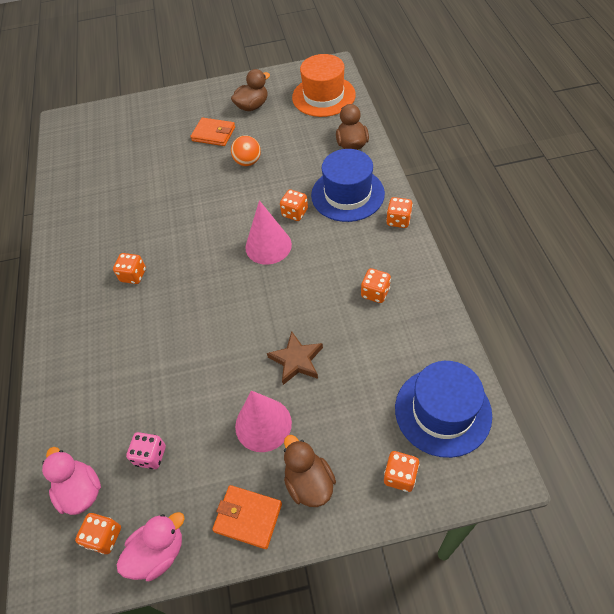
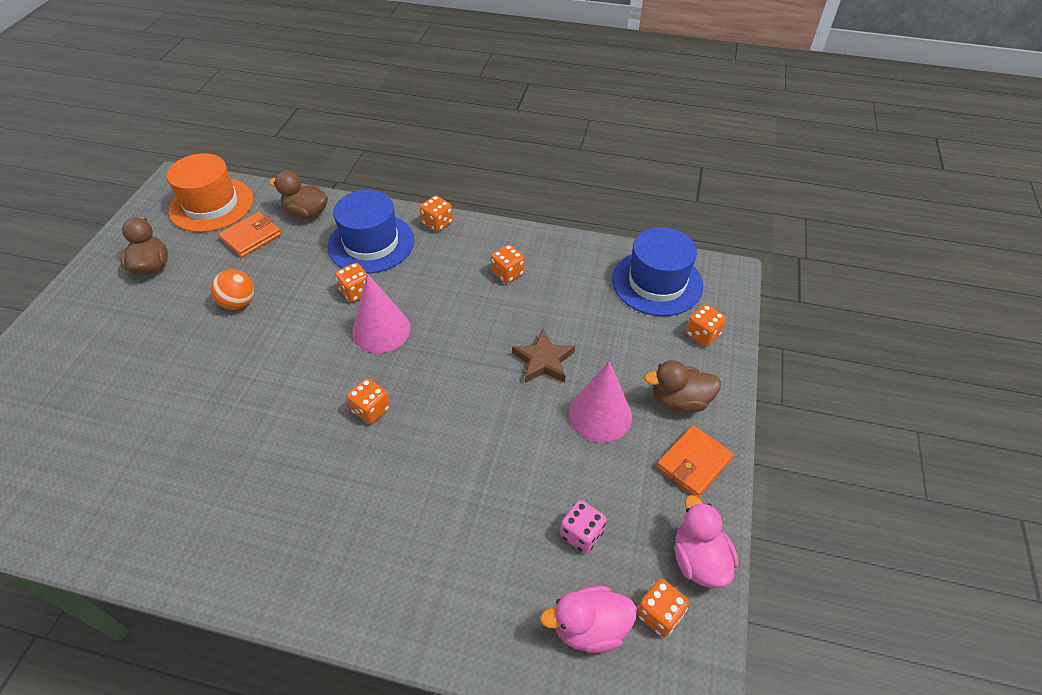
camera: 70 degrees left, 5 degrees down
orange dice [113,253,146,284] -> orange dice moved to [347,378,390,424]
orange wallet [191,118,235,146] -> orange wallet moved to [218,212,282,257]

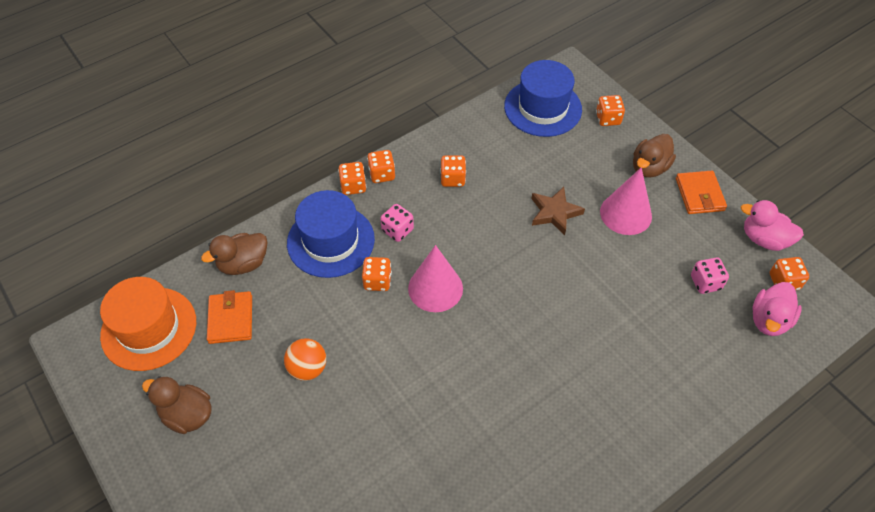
camera: 50 degrees left, 5 degrees up
orange dice [347,378,390,424] -> orange dice moved to [367,150,395,183]
none -> pink dice [380,204,414,242]

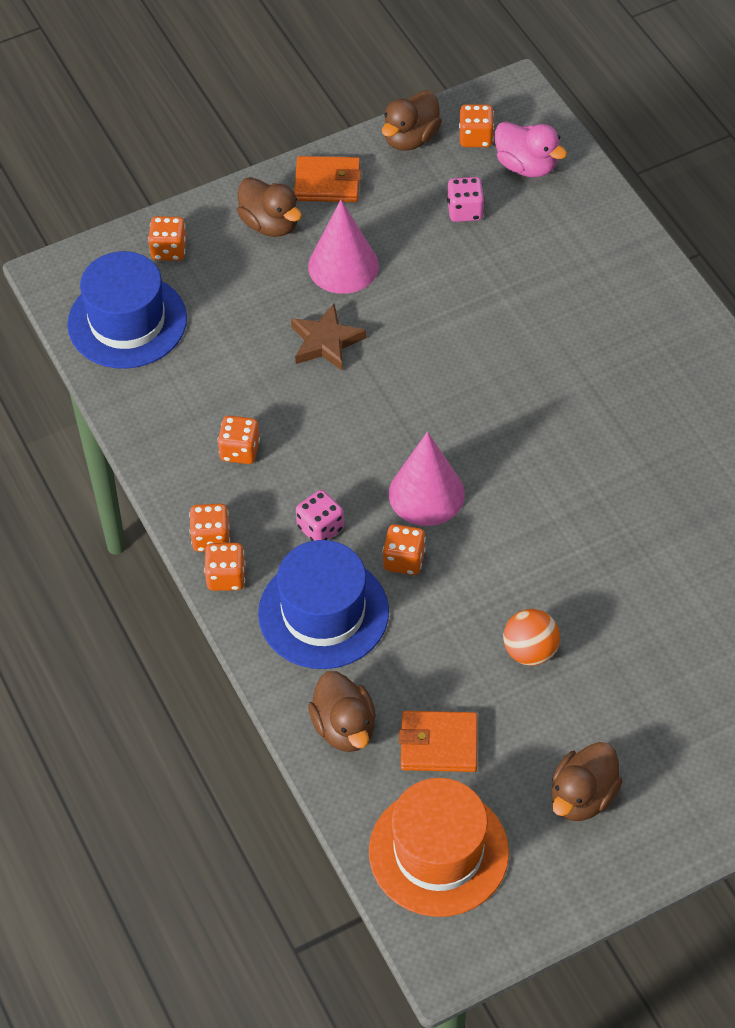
camera: 80 degrees left, 0 degrees up
pink duck [741,200,804,251] -> brown duck [382,90,442,151]

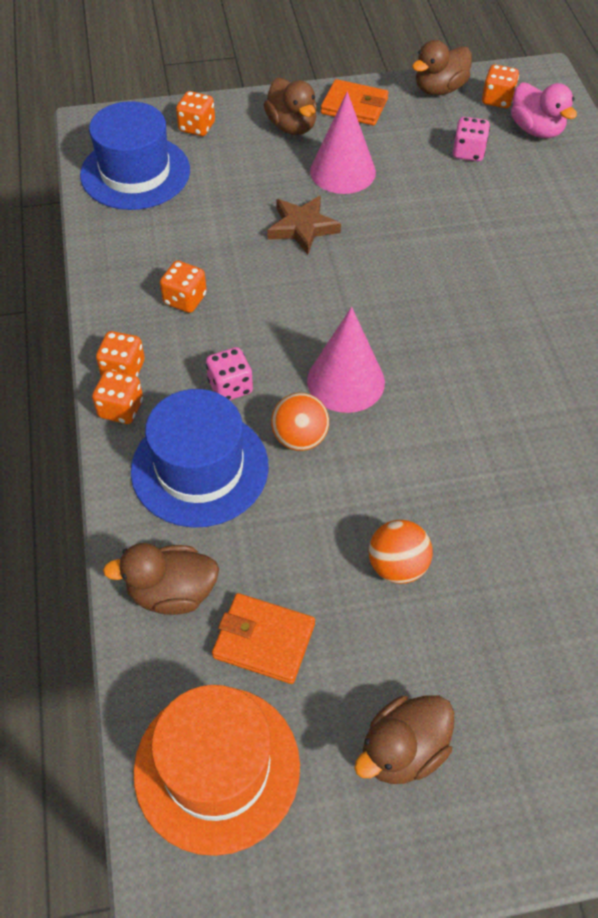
camera: 15 degrees right, 0 degrees up
brown duck [308,671,376,752] -> brown duck turned 90 degrees clockwise [103,543,219,615]
orange dice [382,524,426,575] -> orange ball [271,393,329,451]

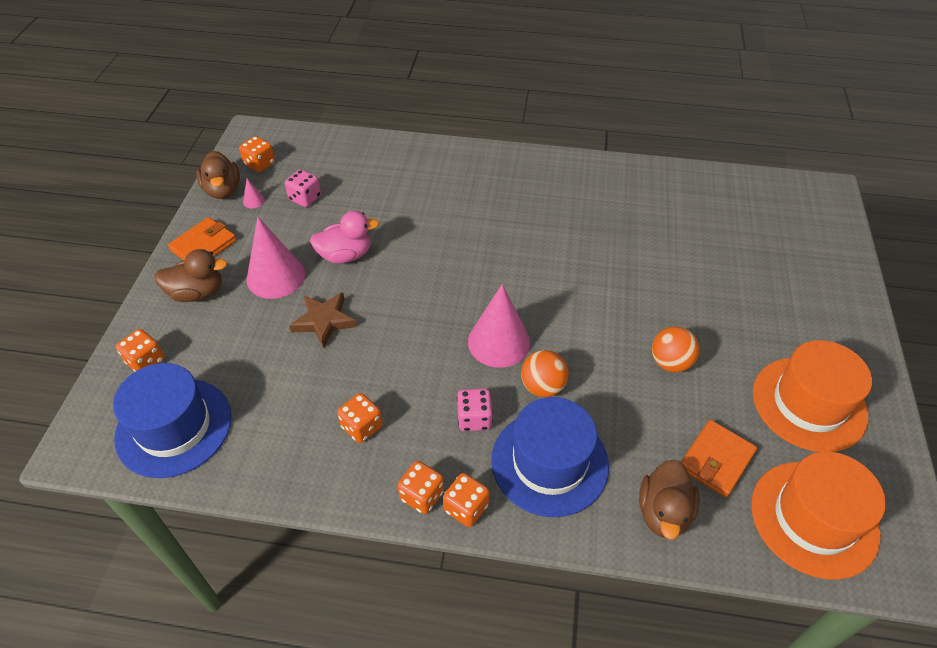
camera: 70 degrees left, 5 degrees down
brown duck [354,695,454,784] -> orange hat [753,340,872,452]
pink duck [511,82,577,138] -> pink duck moved to [310,211,379,264]
none -> pink cone [243,179,265,208]

